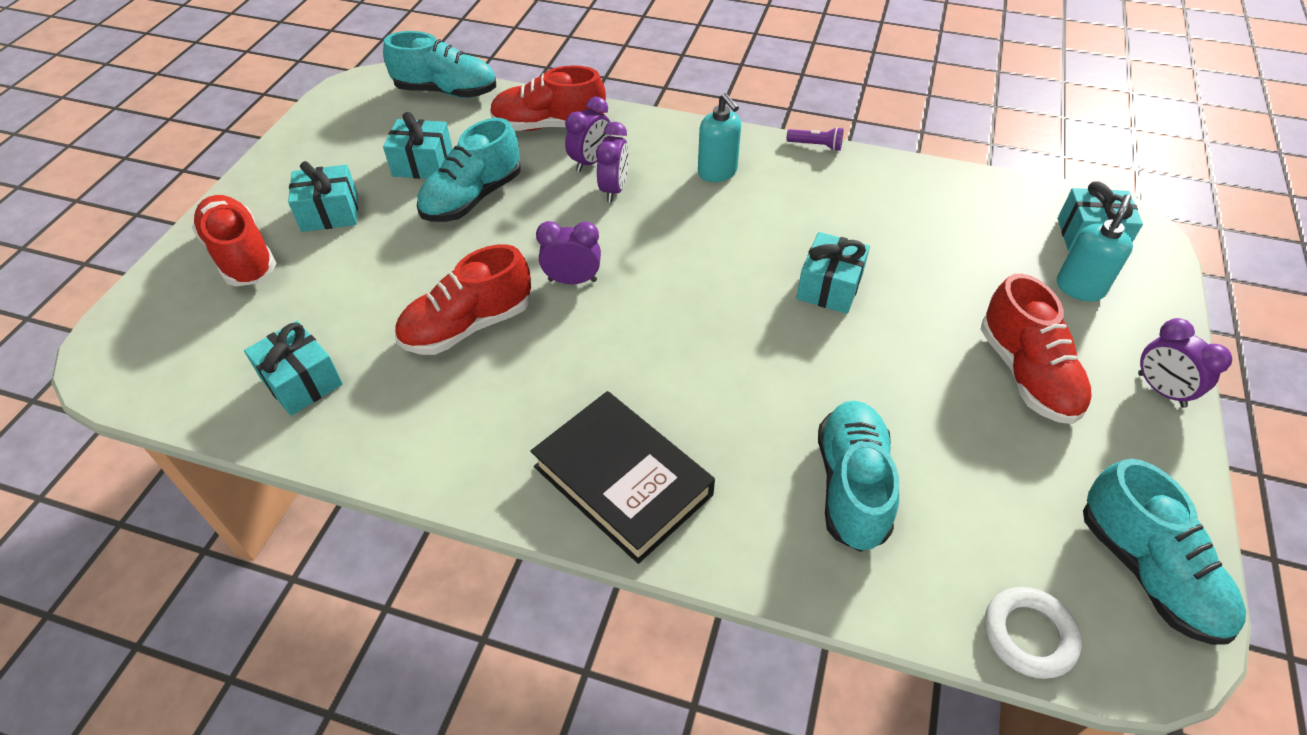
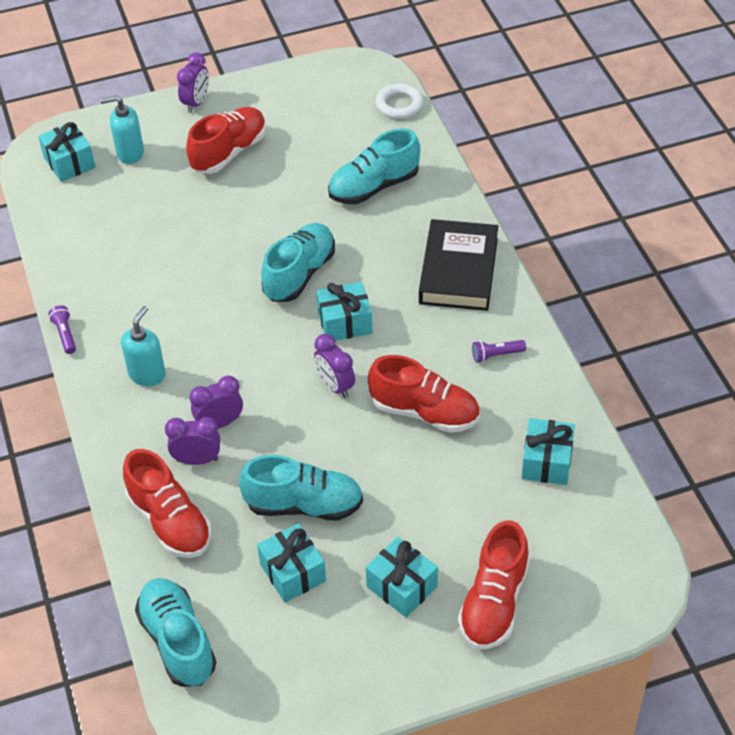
camera: 125 degrees left, 0 degrees up
turquoise gift [796,232,870,314] -> turquoise gift moved to [316,282,373,341]
turquoise shoe [1083,459,1246,645] -> turquoise shoe moved to [261,223,335,302]
none -> purple flashlight [472,340,526,363]

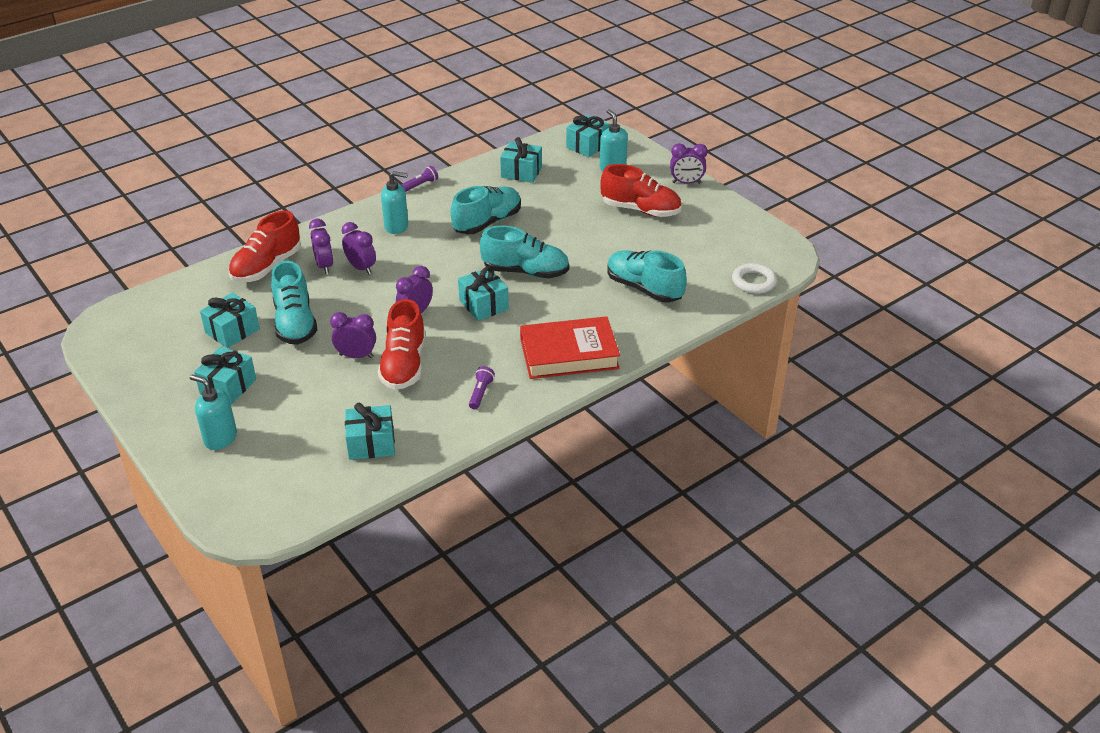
camera: 70 degrees right, 10 degrees down
turquoise shoe [135,578,217,687] -> turquoise shoe moved to [451,186,521,234]
black book [419,219,498,311] -> red book [520,316,620,379]
red shoe [458,520,529,649] -> turquoise soap dispenser [189,375,237,450]
purple flashlight [472,340,526,363] -> purple flashlight turned 45 degrees clockwise [469,366,495,410]
none -> purple clock [330,312,376,358]
none -> turquoise gift [500,137,542,183]

